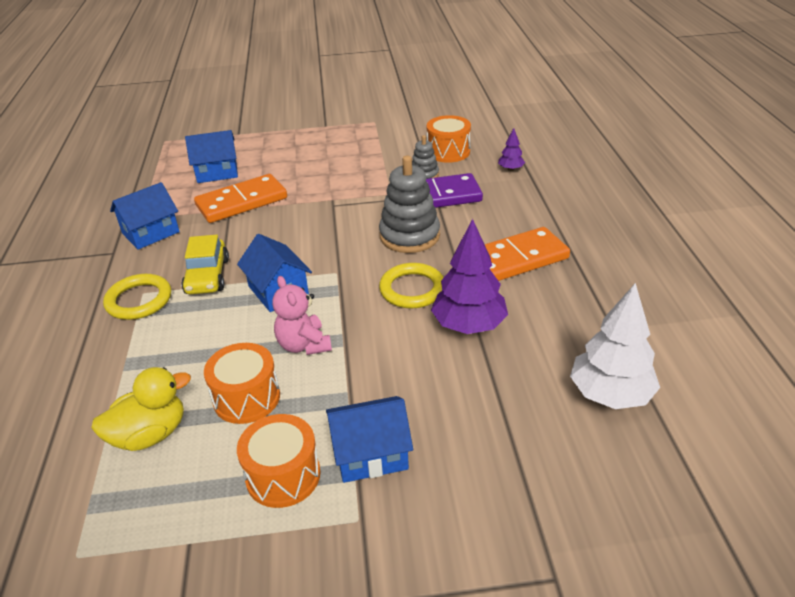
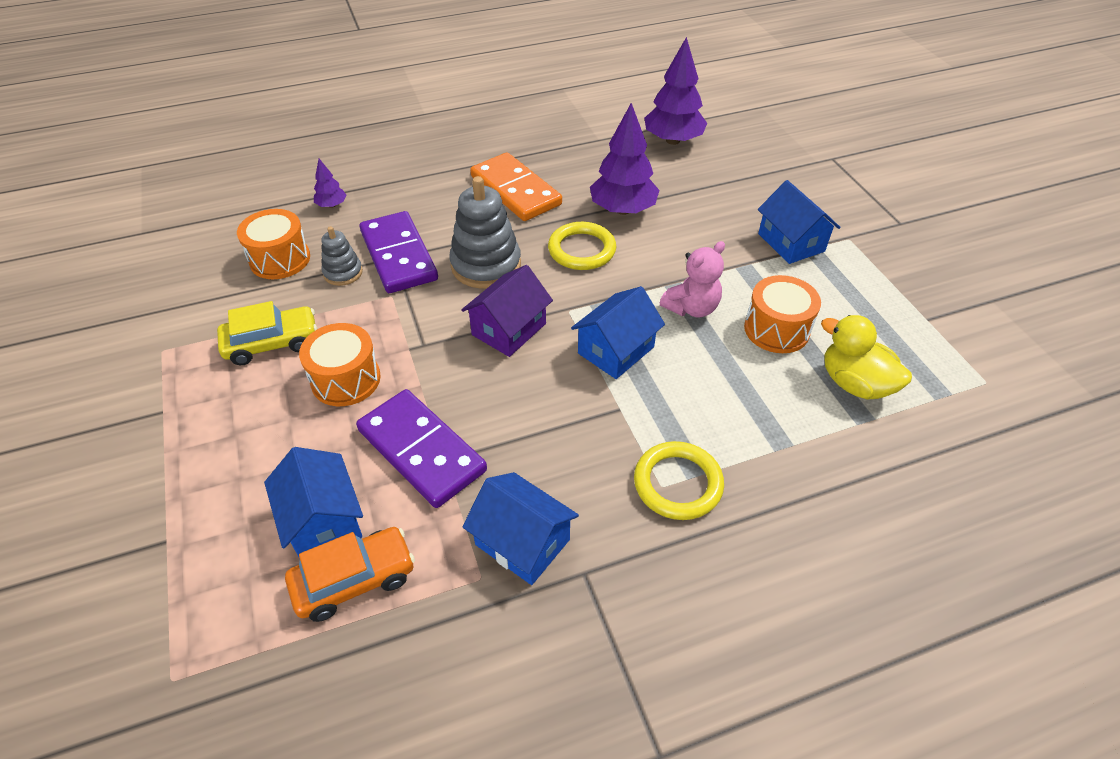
camera: 105 degrees left, 10 degrees up
yellow car [182,235,229,294] -> yellow car moved to [217,301,317,365]
orange domino [194,174,287,223] -> purple domino [356,389,487,508]
orange drum [237,414,320,508] -> orange drum moved to [299,323,381,406]
white tree [570,283,660,409] -> purple tree [644,37,707,145]
none -> orange car [285,527,415,622]
none -> purple house [461,265,553,357]

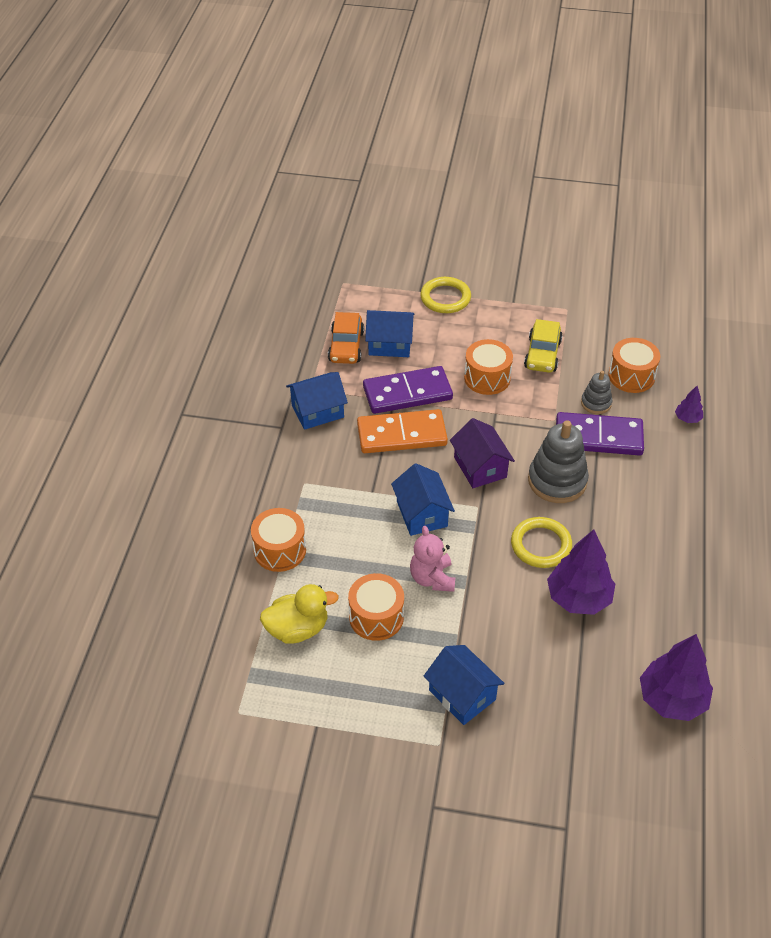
camera: 120 degrees right, 0 degrees up
orange domino [470,152,562,221] -> orange domino moved to [357,409,448,453]
yellow ring [634,441,724,520] -> yellow ring moved to [420,277,471,313]
blue house [758,180,840,264] -> blue house turned 45 degrees clockwise [424,645,504,725]
none -> orange drum [251,508,306,572]

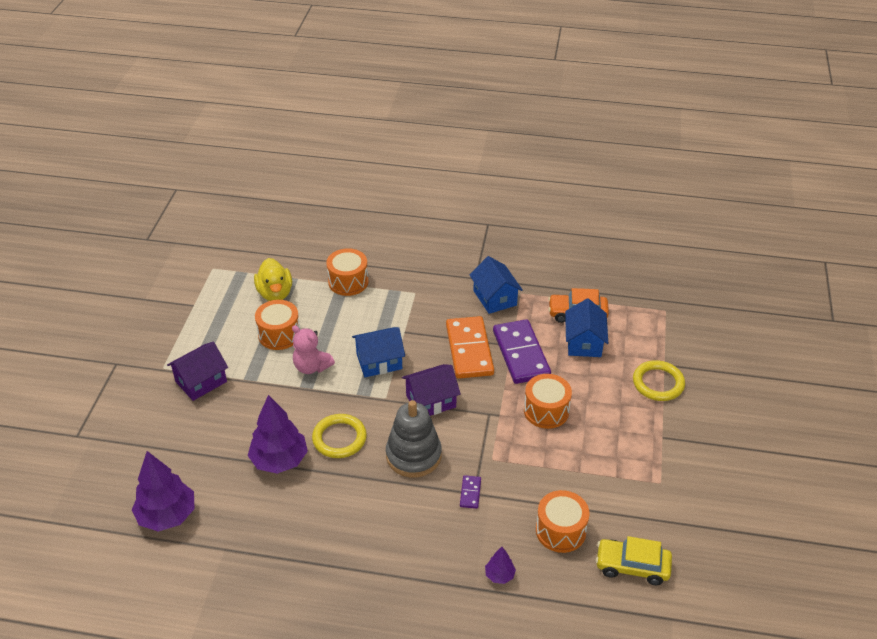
camera: 90 degrees right, 5 degrees down
pink teddy bear [410,526,455,592] -> pink teddy bear turned 135 degrees counterclockwise [292,325,335,374]
blue house [424,645,504,725] -> purple house [167,342,228,401]
yellow car [524,319,563,373] -> yellow car moved to [596,536,672,585]
purple domino [556,412,644,456] -> purple domino [460,475,481,509], size x0.42
grey stacking toy [581,371,612,414] -> none

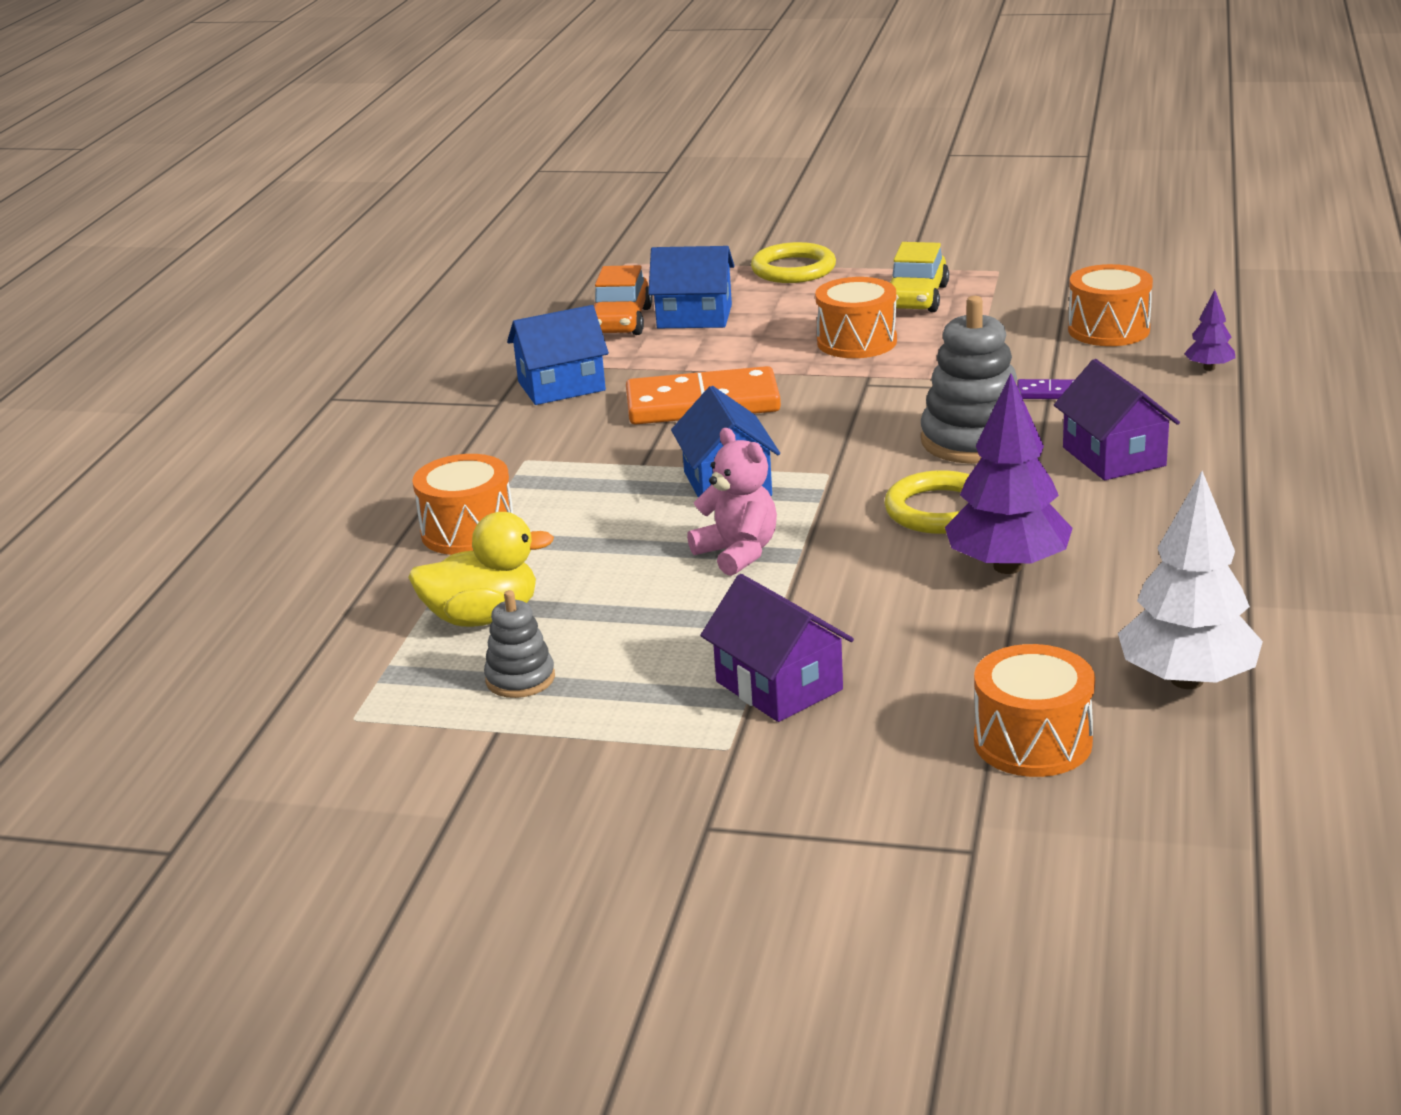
camera: 85 degrees left, 15 degrees down
purple tree [132,451,194,531] -> white tree [1118,471,1263,689]
orange drum [255,300,300,350] -> orange drum moved to [974,644,1095,777]
pink teddy bear [292,325,335,374] -> pink teddy bear turned 75 degrees counterclockwise [687,428,777,576]
purple house [402,364,461,416] -> purple house moved to [1054,359,1180,480]
purple domino [493,319,551,384] -> none
yellow car [596,536,672,585] -> yellow car moved to [890,242,949,312]
none -> grey stacking toy [484,590,555,698]

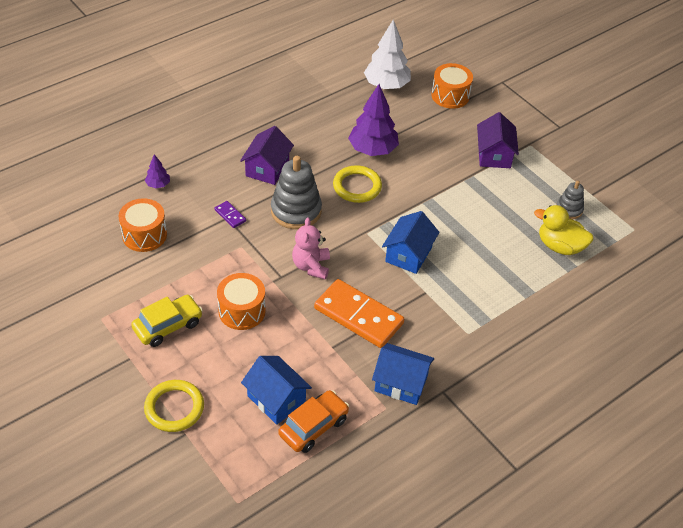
camera: 145 degrees left, 20 degrees up
orange drum [412,454,513,555] -> none
pink teddy bear [687,428,777,576] -> pink teddy bear moved to [292,217,330,279]

